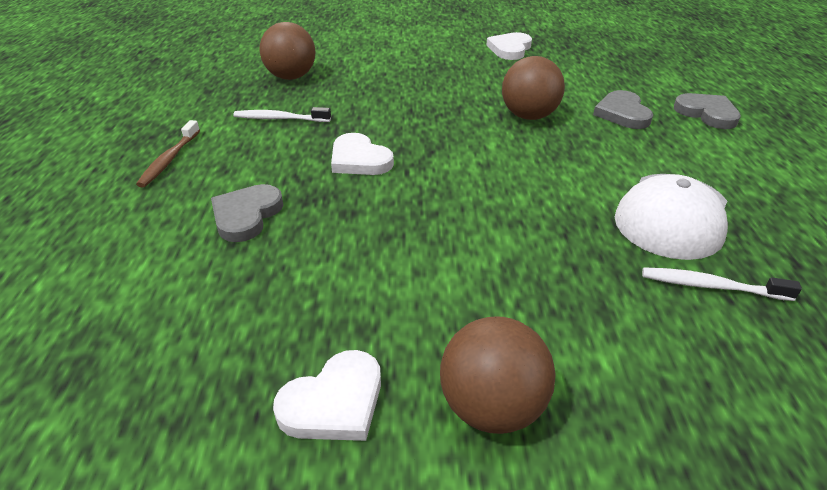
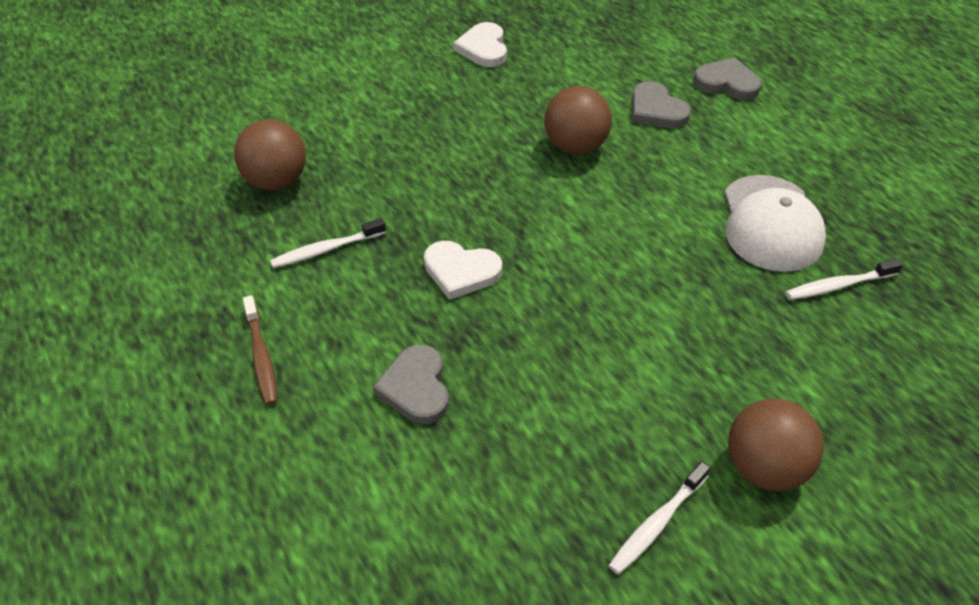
camera: 30 degrees left, 10 degrees up
white heart [273,350,381,441] -> white toothbrush [608,461,711,575]

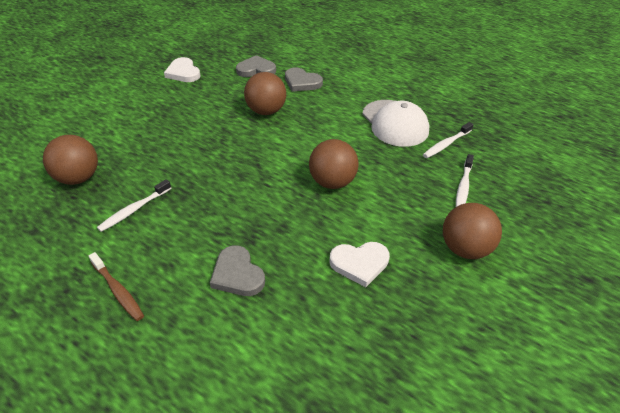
camera: 25 degrees left, 5 degrees down
white heart [424,241,502,300] -> white heart moved to [329,242,390,287]
white toothbrush [608,461,711,575] -> white toothbrush moved to [456,154,474,207]
grey heart [693,57,761,100] -> grey heart moved to [236,55,276,77]
none -> brown ball [309,139,359,189]

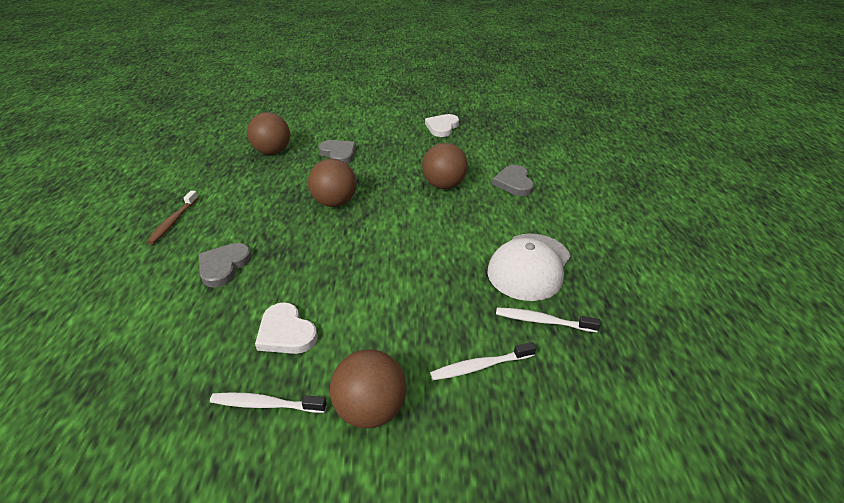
camera: 55 degrees right, 5 degrees down
white toothbrush [97,179,171,232] -> white toothbrush moved to [210,392,327,413]
grey heart [236,55,276,77] -> grey heart moved to [319,140,356,164]
brown ball [309,139,359,189] -> brown ball moved to [308,159,356,207]

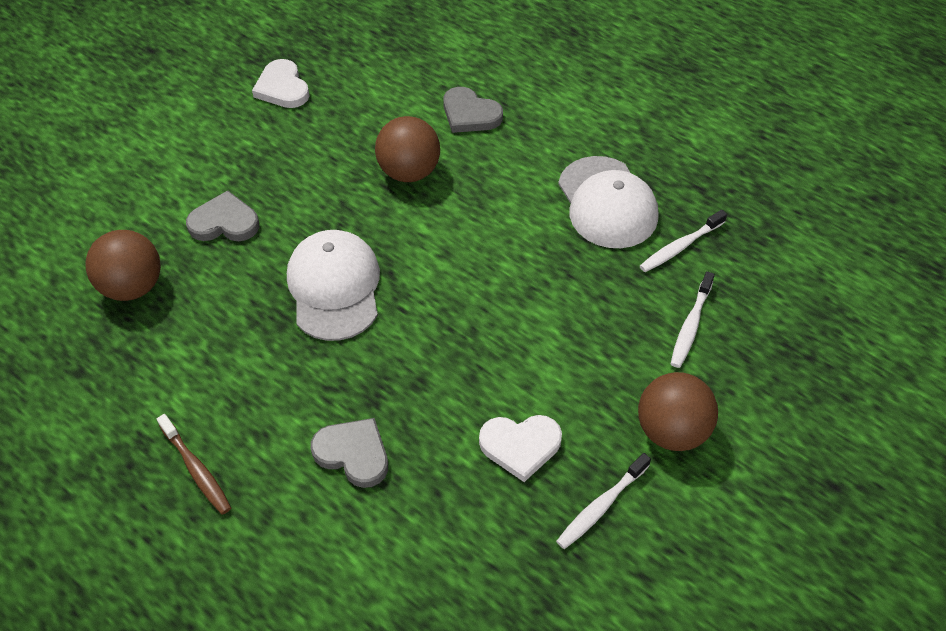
camera: 50 degrees left, 15 degrees up
grey heart [199,243,252,288] -> grey heart turned 150 degrees clockwise [310,418,388,488]
brown ball [308,159,356,207] -> white cap [287,230,380,341]

